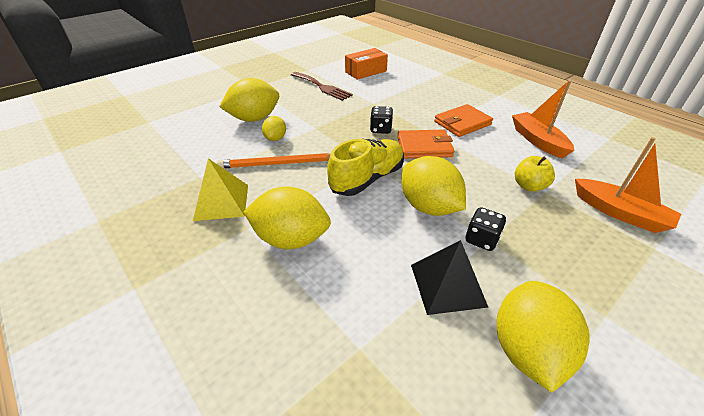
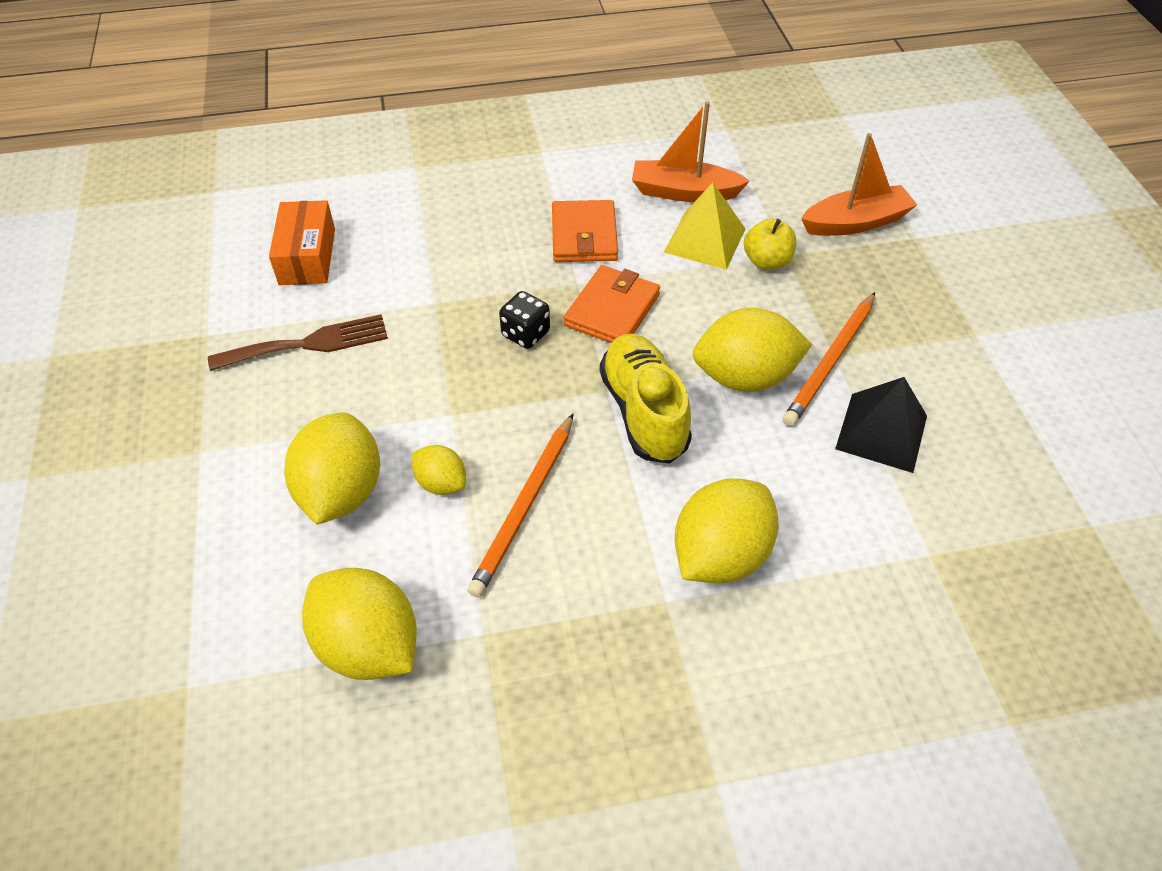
camera: 60 degrees left, 10 degrees up
yellow pyramid [193,158,248,221] -> yellow pyramid moved to [664,182,745,270]
black dice [466,207,506,251] -> orange pencil [783,292,875,427]
yellow lemon [497,281,589,392] -> yellow lemon moved to [302,568,417,680]

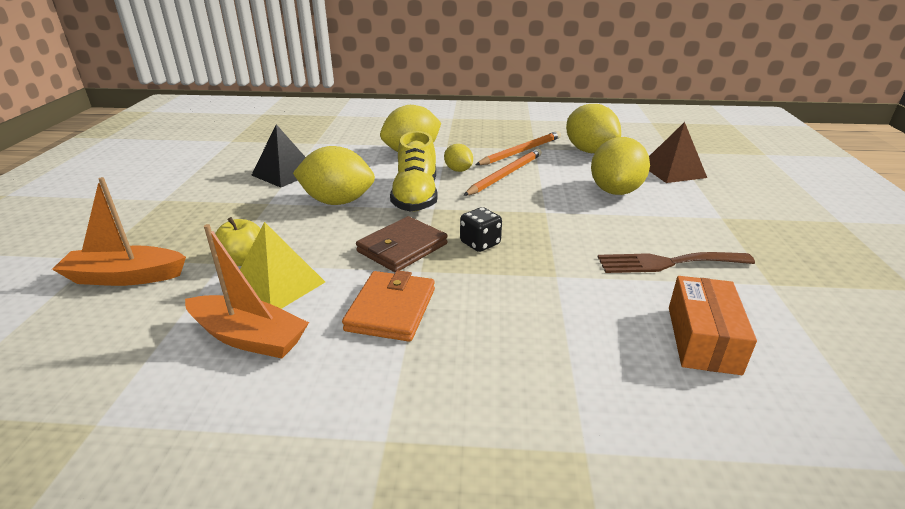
camera: 165 degrees left, 20 degrees down
yellow lemon [412,445,466,495] -> yellow lemon moved to [444,144,473,172]
orange wallet [564,265,660,343] -> brown wallet [356,216,448,272]
orange pencil [783,292,875,427] -> orange pencil moved to [475,131,561,165]
none -> brown pyramid [649,122,707,183]

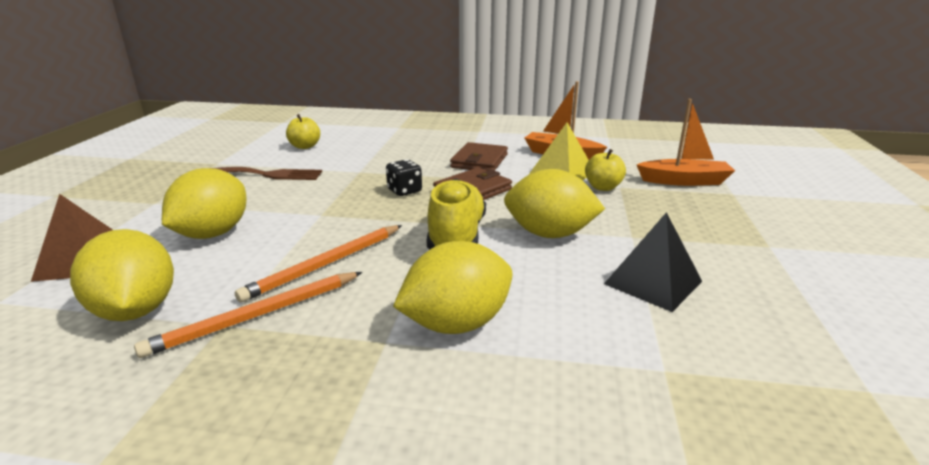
camera: 175 degrees left, 5 degrees down
orange wallet [342,270,435,342] -> brown wallet [450,142,508,171]
yellow lemon [444,144,473,172] -> none
orange box [669,276,757,375] -> yellow apple [286,114,320,149]

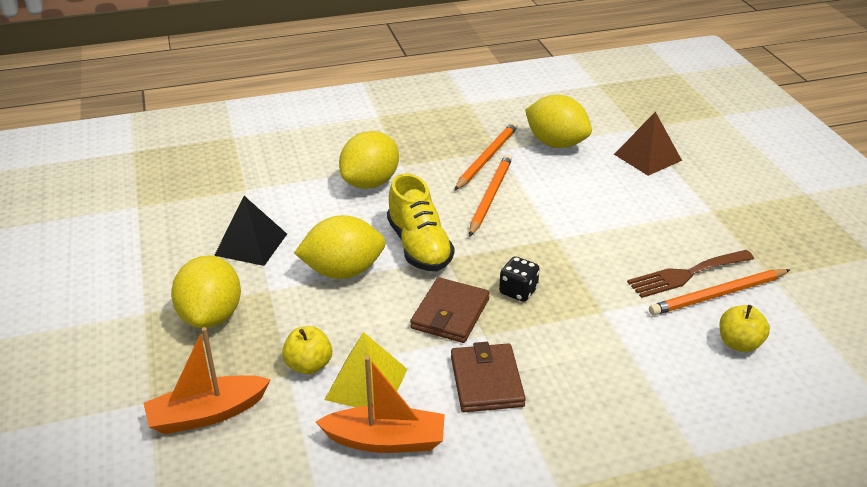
camera: 155 degrees right, 10 degrees up
yellow lemon [162,168,246,239] -> yellow lemon moved to [171,255,241,328]
none -> orange pencil [649,269,790,316]

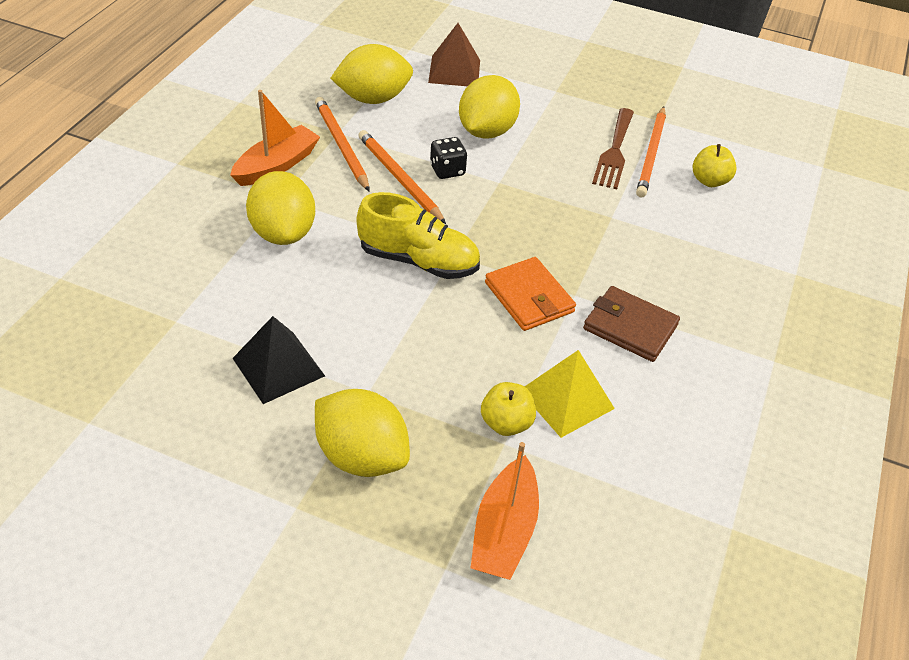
camera: 55 degrees left, 10 degrees up
yellow lemon [294,215,386,279] -> yellow lemon moved to [459,75,520,139]
orange boat [316,356,445,453] -> orange boat moved to [230,90,320,186]
brown wallet [410,277,490,343] -> orange wallet [485,257,576,331]
black dice [499,256,540,302] -> black dice moved to [430,137,467,179]

